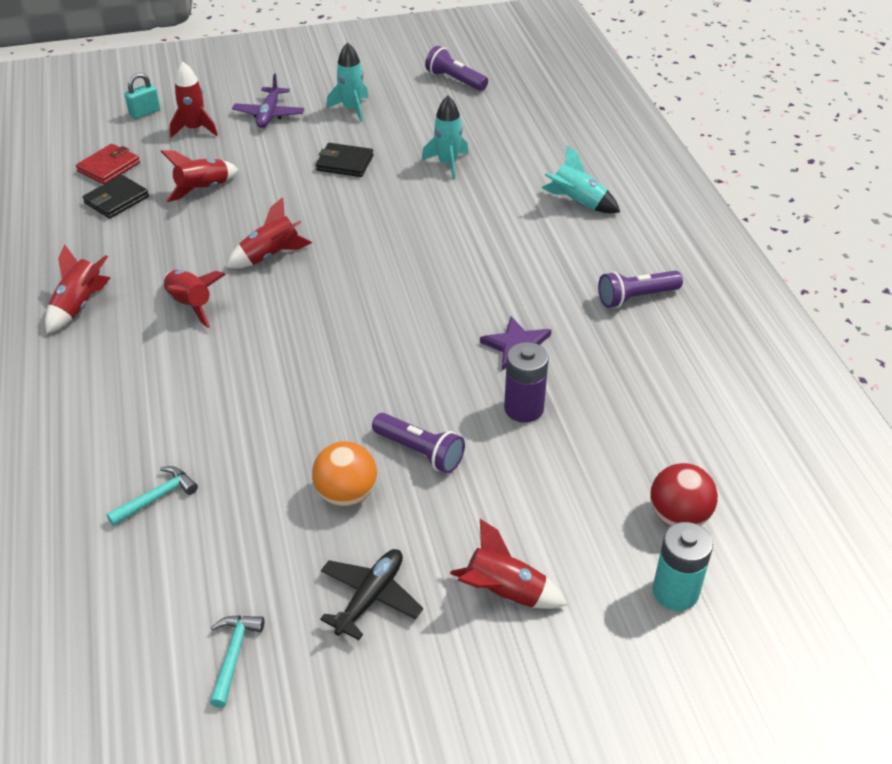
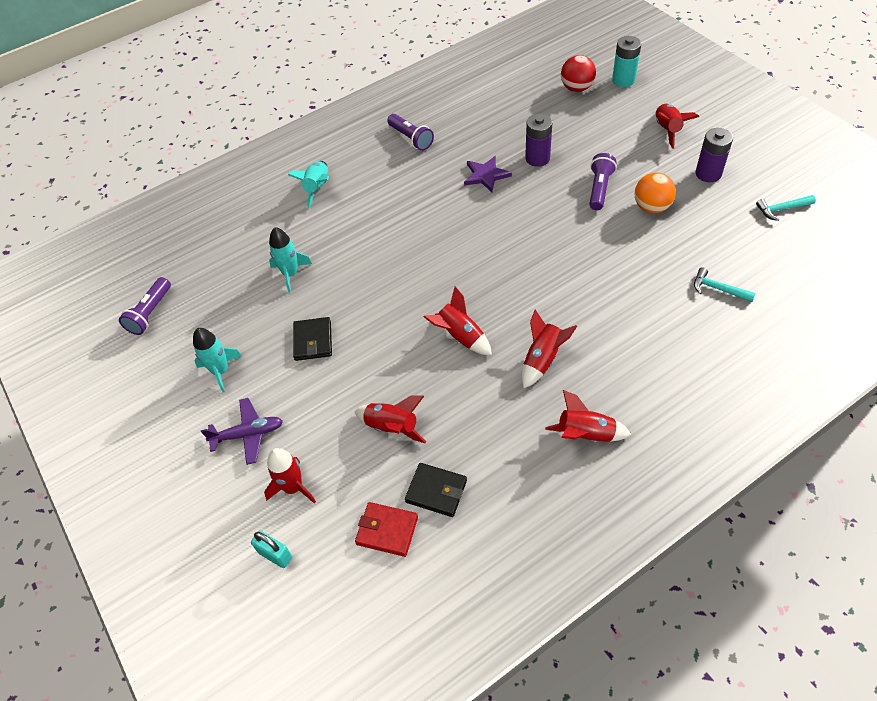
camera: 105 degrees left, 10 degrees up
black plane [320,549,423,640] -> purple battery [695,128,733,182]

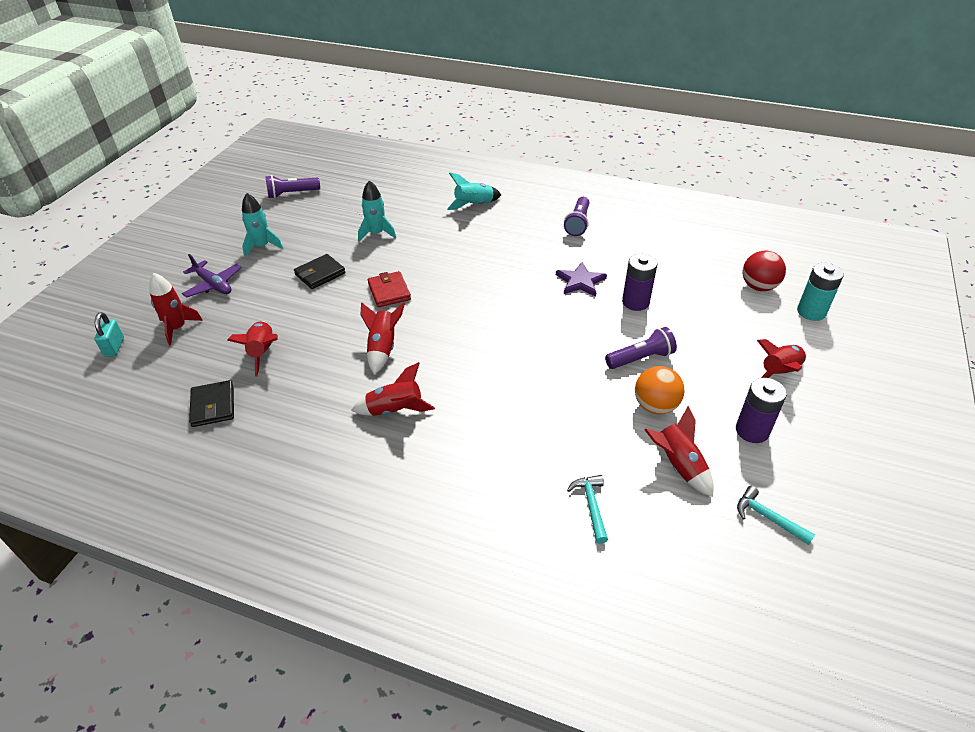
camera: 50 degrees right, 10 degrees down
red wallet [355,502,418,557] -> red wallet moved to [368,271,411,307]
red rocket [545,390,631,442] -> red rocket moved to [645,406,714,497]

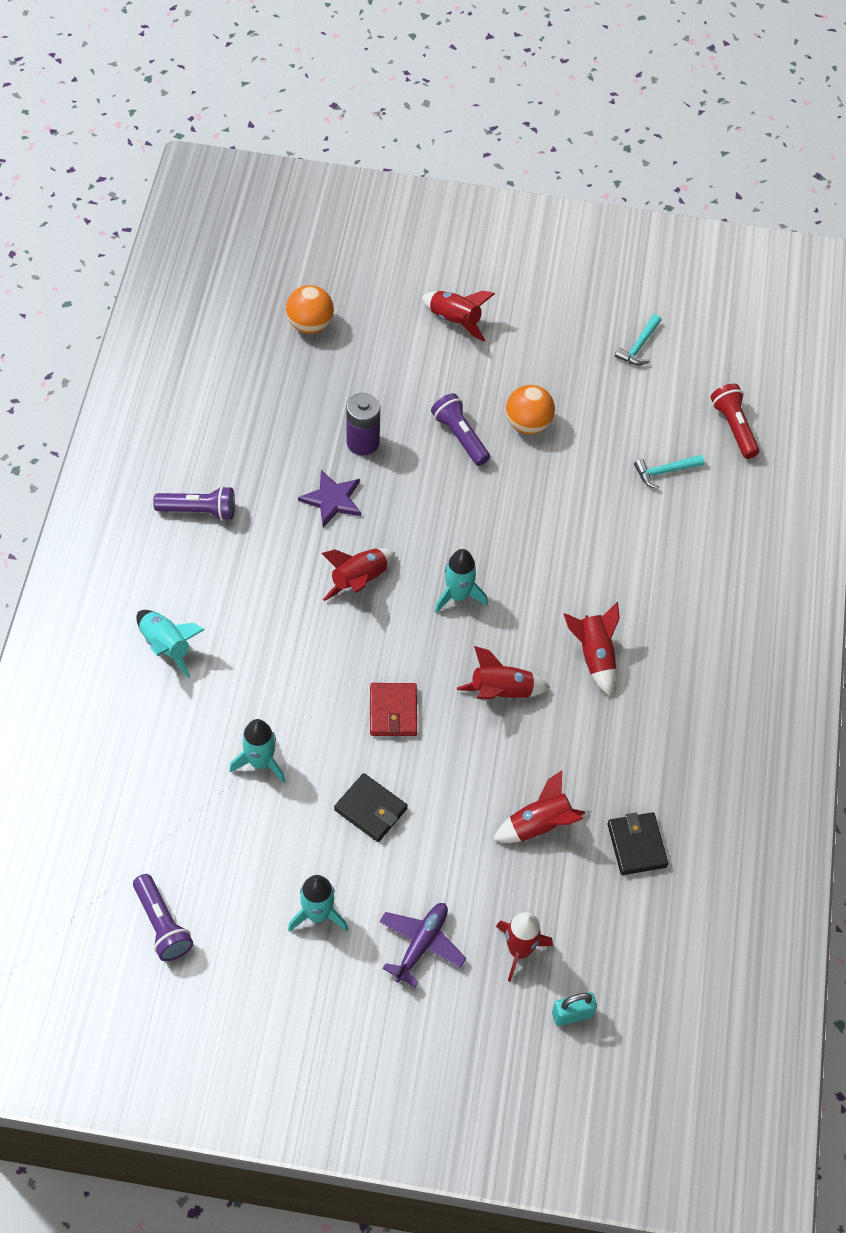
camera: 105 degrees left, 15 degrees up
black wallet [189,380,234,427] -> black wallet turned 75 degrees counterclockwise [607,812,669,875]
red wallet [368,271,411,307] -> red wallet turned 60 degrees counterclockwise [370,683,417,736]
red rocket [645,406,714,497] -> red rocket moved to [322,548,395,601]
purple battery [736,378,787,443] -> none
red ball [743,251,786,291] -> orange ball [286,285,334,334]
turquoise battery [797,263,844,321] -> none
none -> turquoise rocket [435,549,488,613]
none -> red flashlight [711,384,760,459]

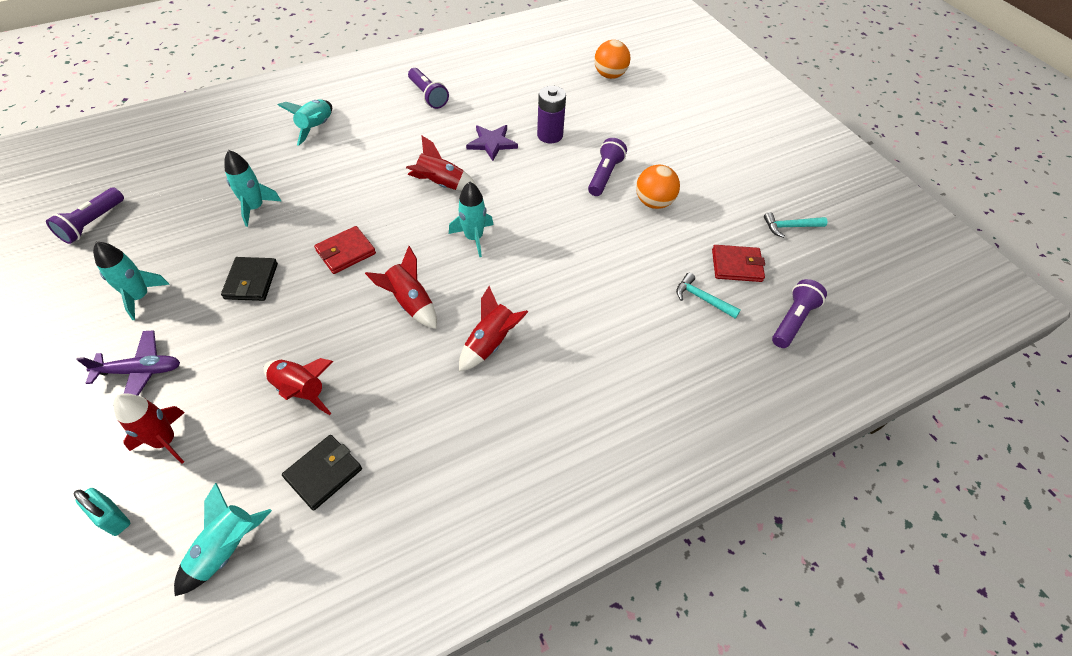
camera: 55 degrees right, 5 degrees down
red rocket [422,291,495,342] -> none
red flashlight [711,384,760,459] -> purple flashlight [772,279,827,348]
none -> turquoise rocket [174,483,272,596]
none -> red wallet [712,245,765,282]

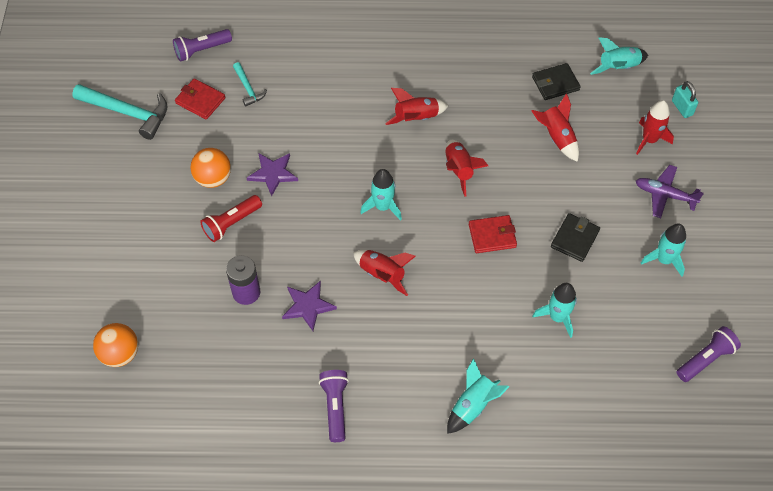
camera: 150 degrees left, 5 degrees up
purple flashlight [588,138,627,196] -> red flashlight [200,195,262,242]
turquoise hammer [764,212,827,238] -> turquoise hammer [72,84,167,140], size x1.86
none -> purple star [247,153,298,197]

